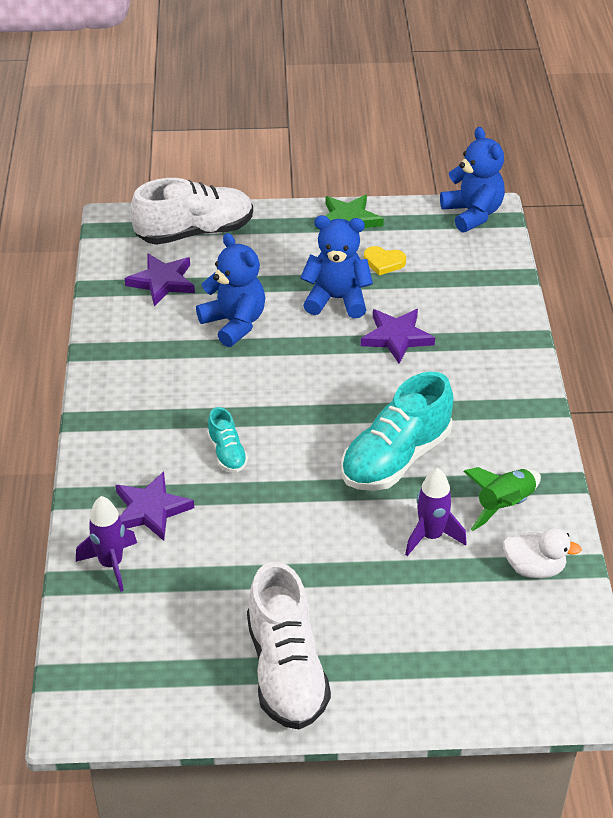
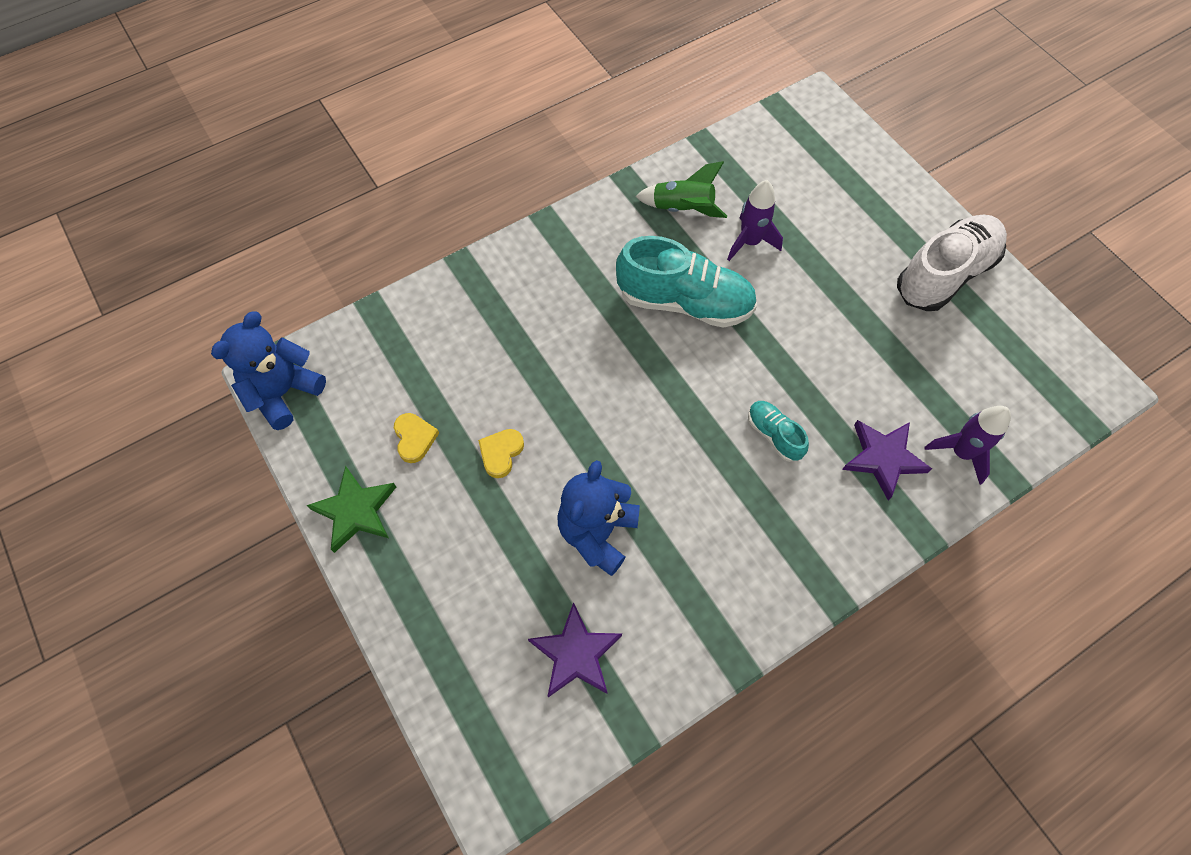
camera: 120 degrees left, 20 degrees up
white shoe [131,178,253,245] -> none
turquoise shoe [207,407,248,473] -> turquoise shoe turned 75 degrees counterclockwise [748,401,809,462]
blue teddy bear [300,215,373,318] -> yellow heart [478,429,524,478]
purple star [361,309,435,364] -> none
white duck [503,528,582,578] -> none

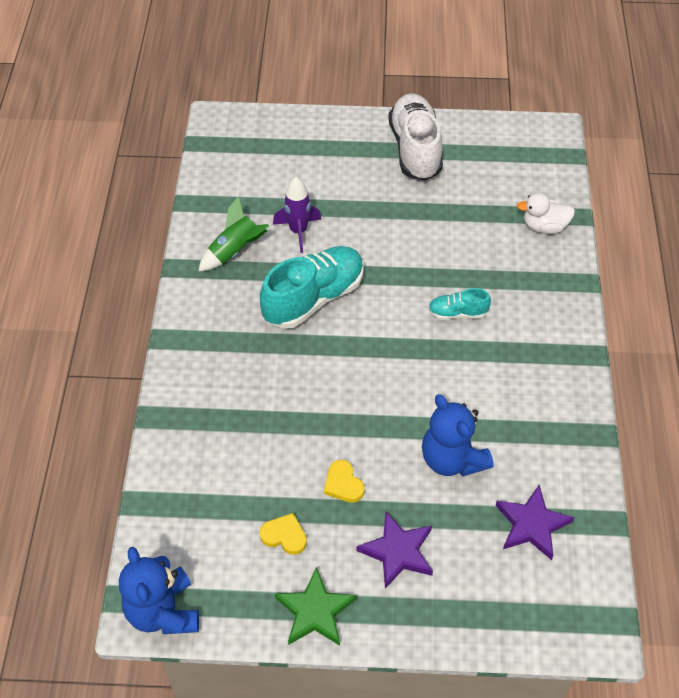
camera: 55 degrees left, 10 degrees down
purple star [842,420,932,500] -> purple star moved to [357,512,433,589]
purple rocket [925,406,1011,485] -> white duck [517,193,575,234]

